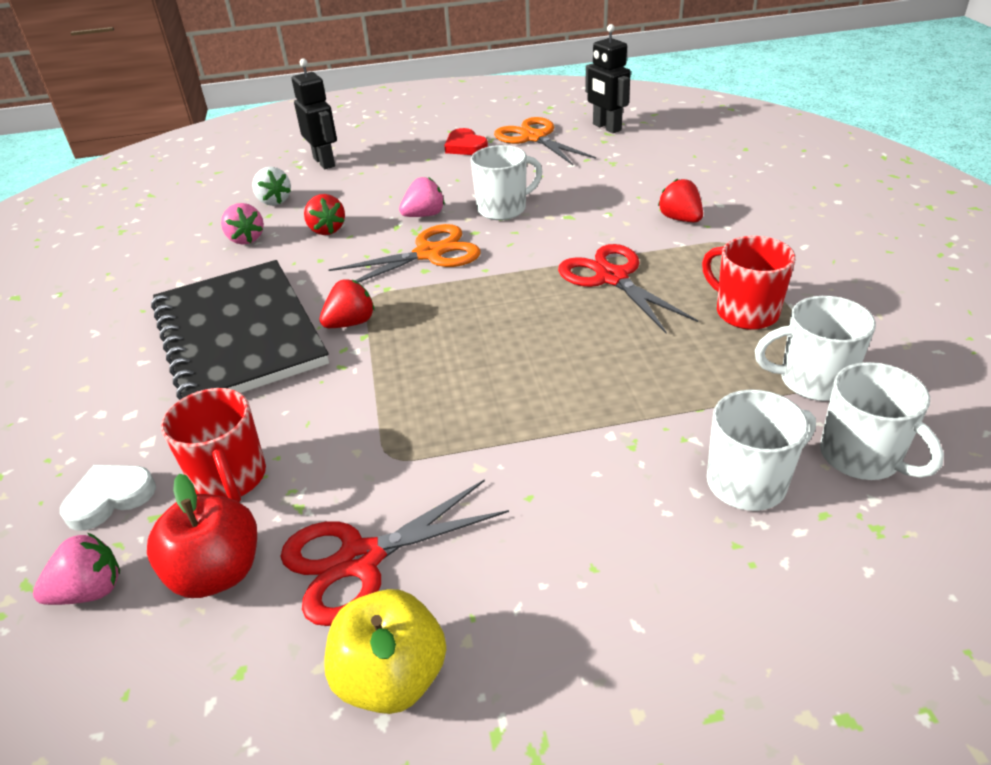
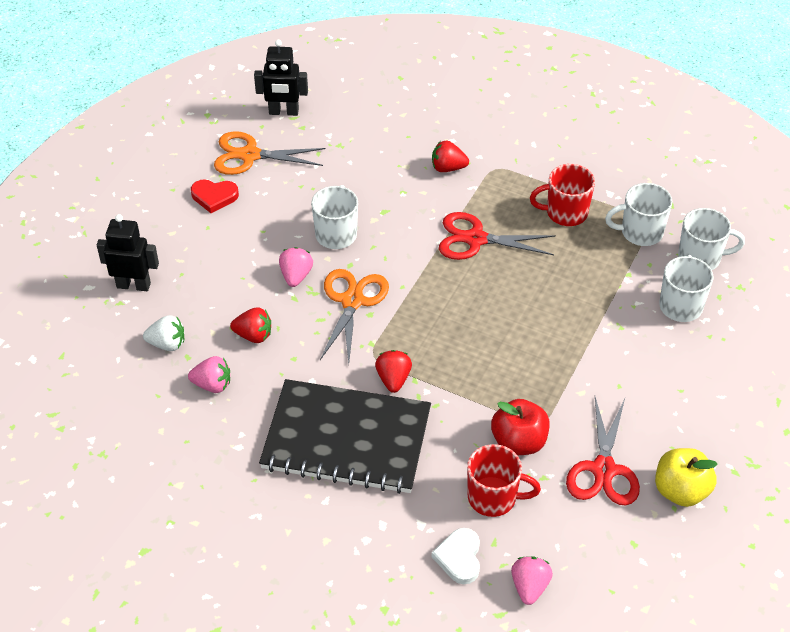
camera: 55 degrees left, 10 degrees up
red apple [147,474,257,598] -> red apple moved to [491,399,550,455]
white mug [755,296,876,401] -> white mug turned 45 degrees clockwise [605,183,672,246]

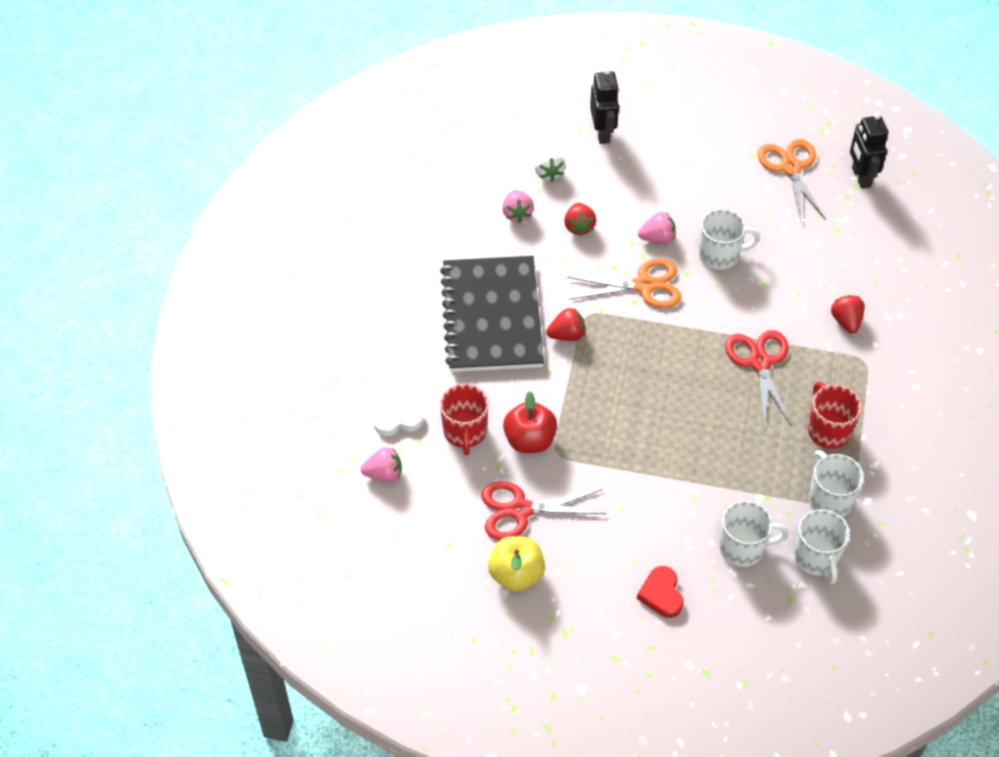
camera: 75 degrees right, 5 degrees up
red heart [191,179,239,213] -> red heart moved to [637,566,684,618]

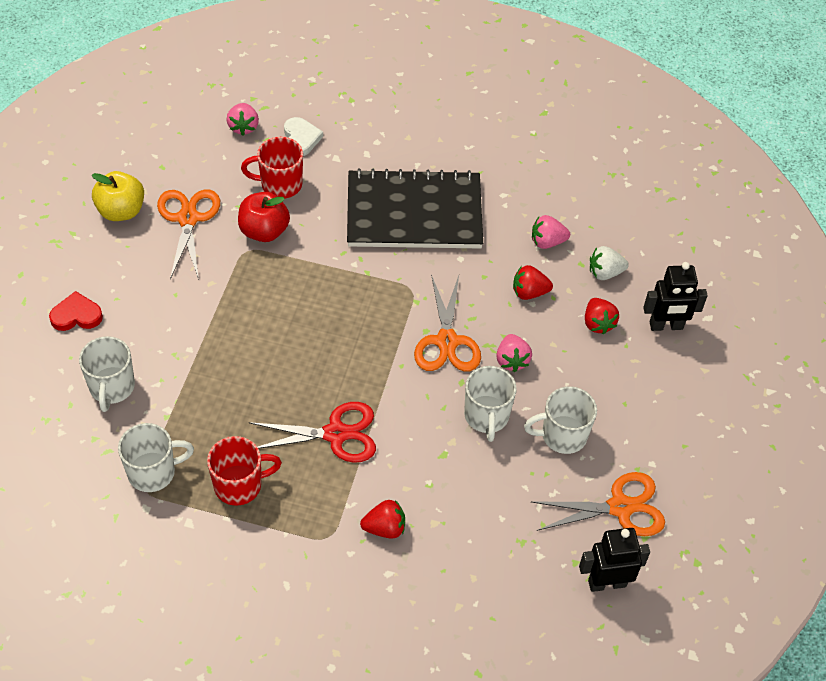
camera: 90 degrees right, 0 degrees up
red scissors [481,481,606,540] -> orange scissors [157,190,220,280]
red strawberry [546,308,585,341] -> red strawberry moved to [585,298,619,334]
white mug [794,509,850,585] -> white mug moved to [524,386,597,454]

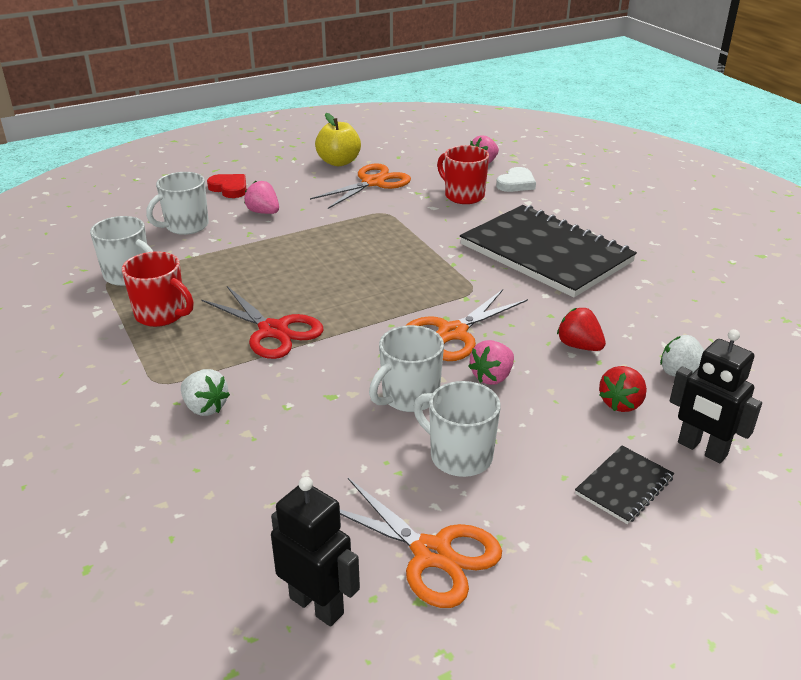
camera: 50 degrees right, 20 degrees down
red apple [238,192,290,242] -> none
red strawberry [360,500,405,539] -> white strawberry [181,369,230,416]
pink strawberry [532,215,570,249] -> pink strawberry moved to [244,181,279,214]
none -> black notebook [575,445,674,524]

